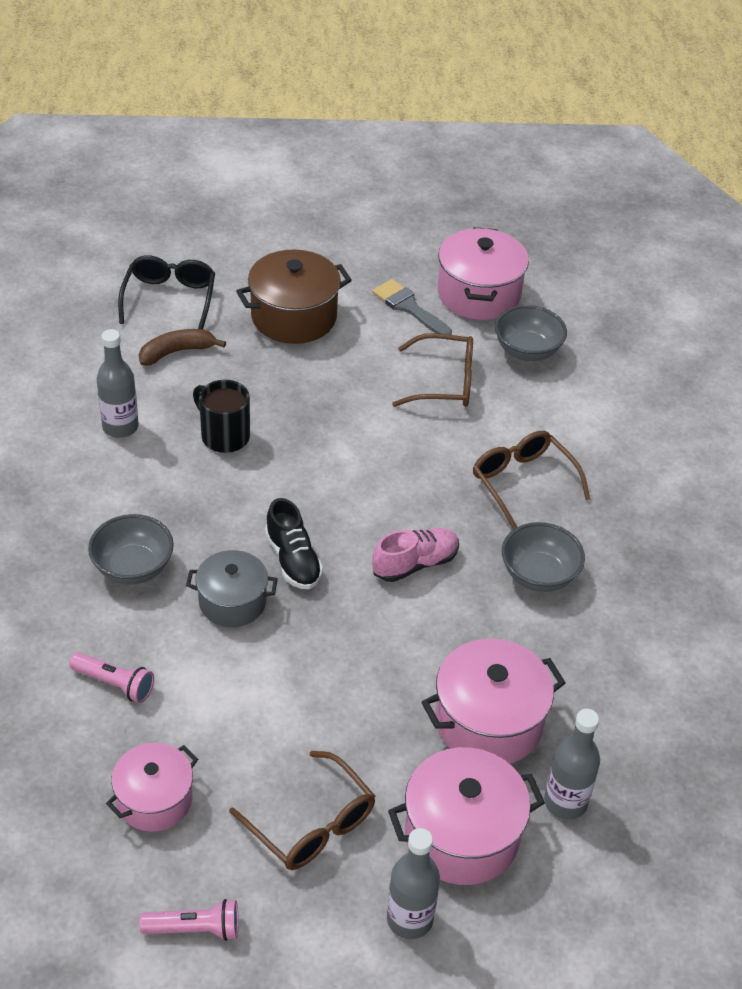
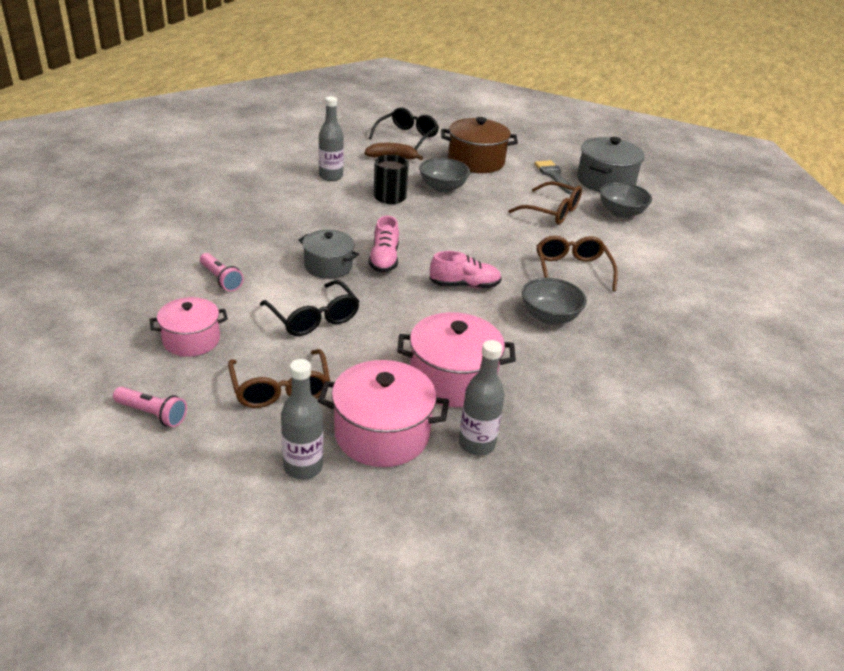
camera: 25 degrees right, 10 degrees down
grey bowl [88,514,174,584] -> grey bowl moved to [419,158,470,193]
black shoe [265,498,323,589] -> pink shoe [369,216,399,272]
pink pot [438,227,529,320] -> grey pot [577,137,645,192]
none -> black glasses [260,280,360,336]

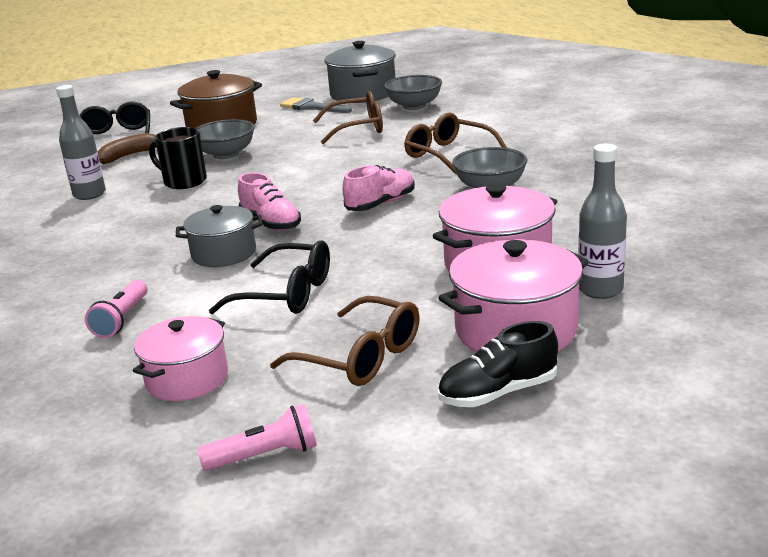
camera: 35 degrees left, 10 degrees down
pink flashlight [200,253,244,292] -> pink flashlight turned 90 degrees clockwise [85,280,147,338]
grey bottle [281,359,323,480] -> black shoe [438,321,558,407]

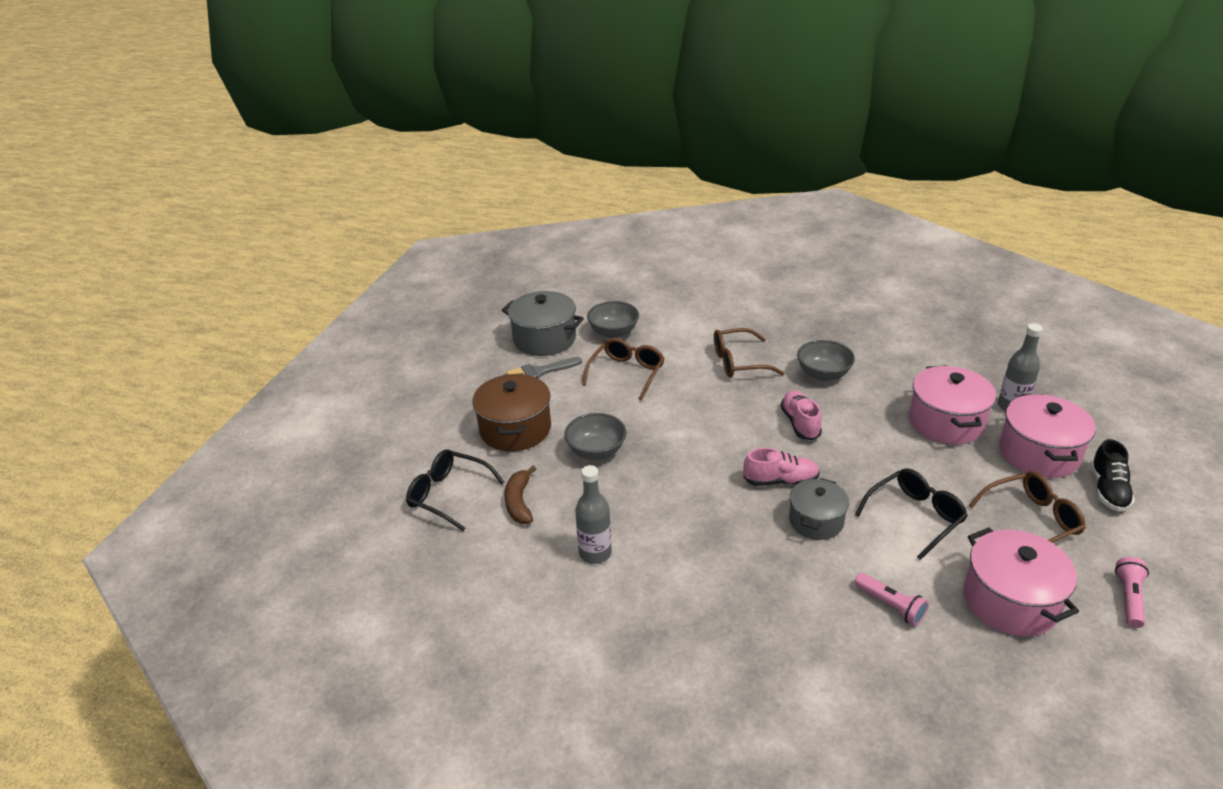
camera: 55 degrees left, 10 degrees up
pink pot [133,316,228,401] -> pink pot [964,528,1079,636], size x1.52
black mug [149,127,207,189] -> none

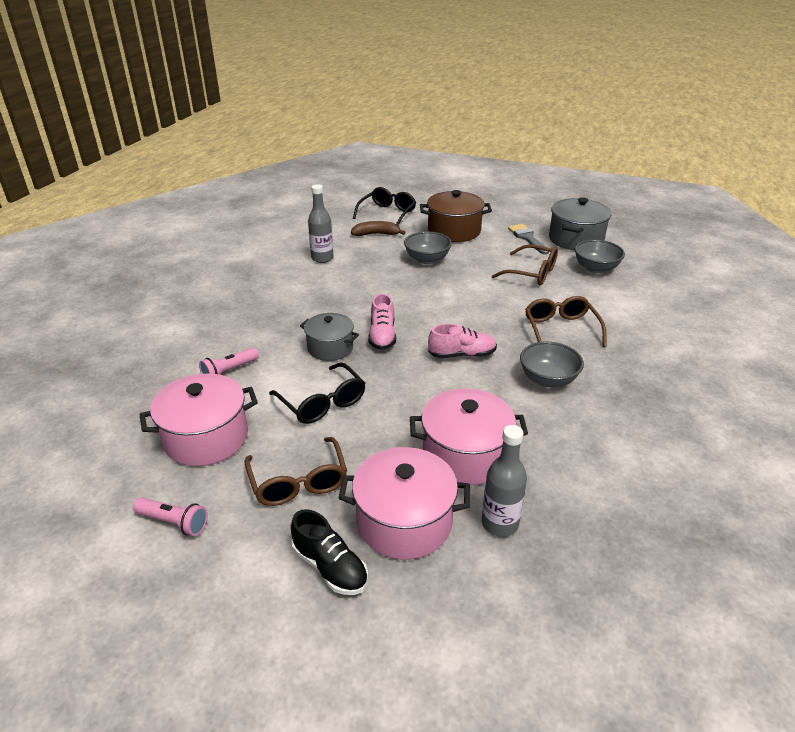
camera: 90 degrees right, 0 degrees up
black shoe [1090,439,1135,511] -> black shoe turned 150 degrees counterclockwise [291,509,368,595]

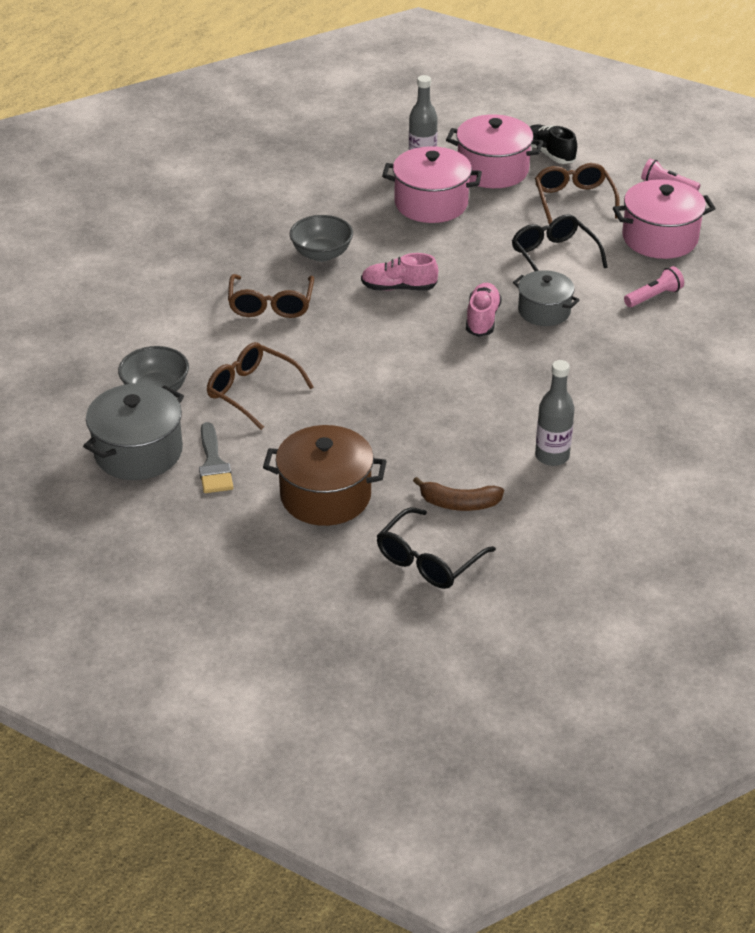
camera: 170 degrees left, 5 degrees up
grey bowl [404,231,452,264] -> none

